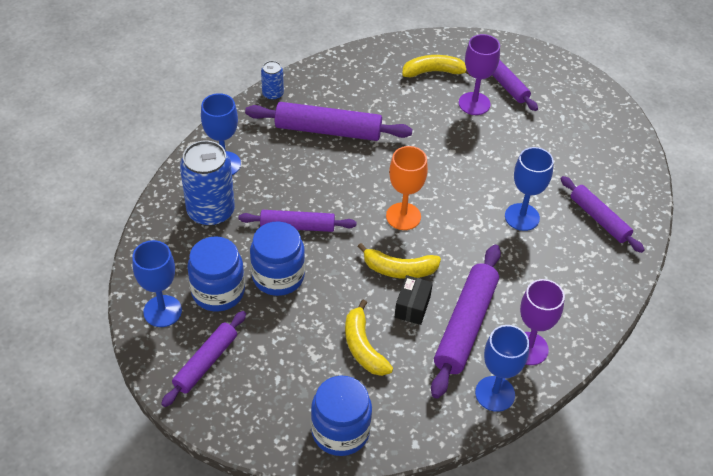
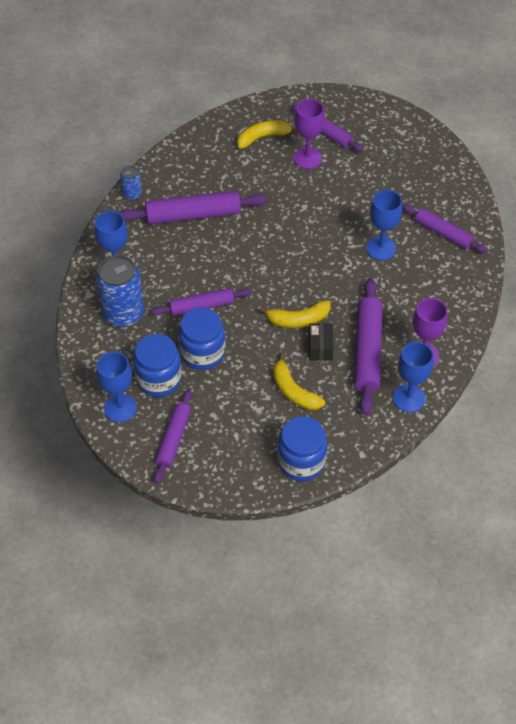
camera: 15 degrees left, 5 degrees up
orange goblet [386,146,428,230] -> none

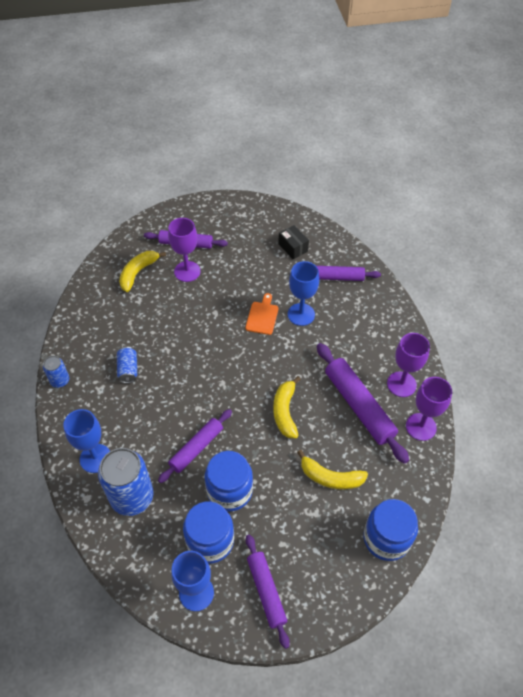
camera: 35 degrees left, 0 degrees up
purple rolling pin [119,191,267,224] -> blue can [117,347,137,383]
yellow banana [259,300,331,328] -> yellow banana turned 135 degrees clockwise [273,376,301,438]
black box [309,323,334,361] -> black box moved to [278,225,309,259]
blue goblet [393,341,434,412] -> purple goblet [406,377,452,441]
none -> orange cutting board [245,293,278,335]

